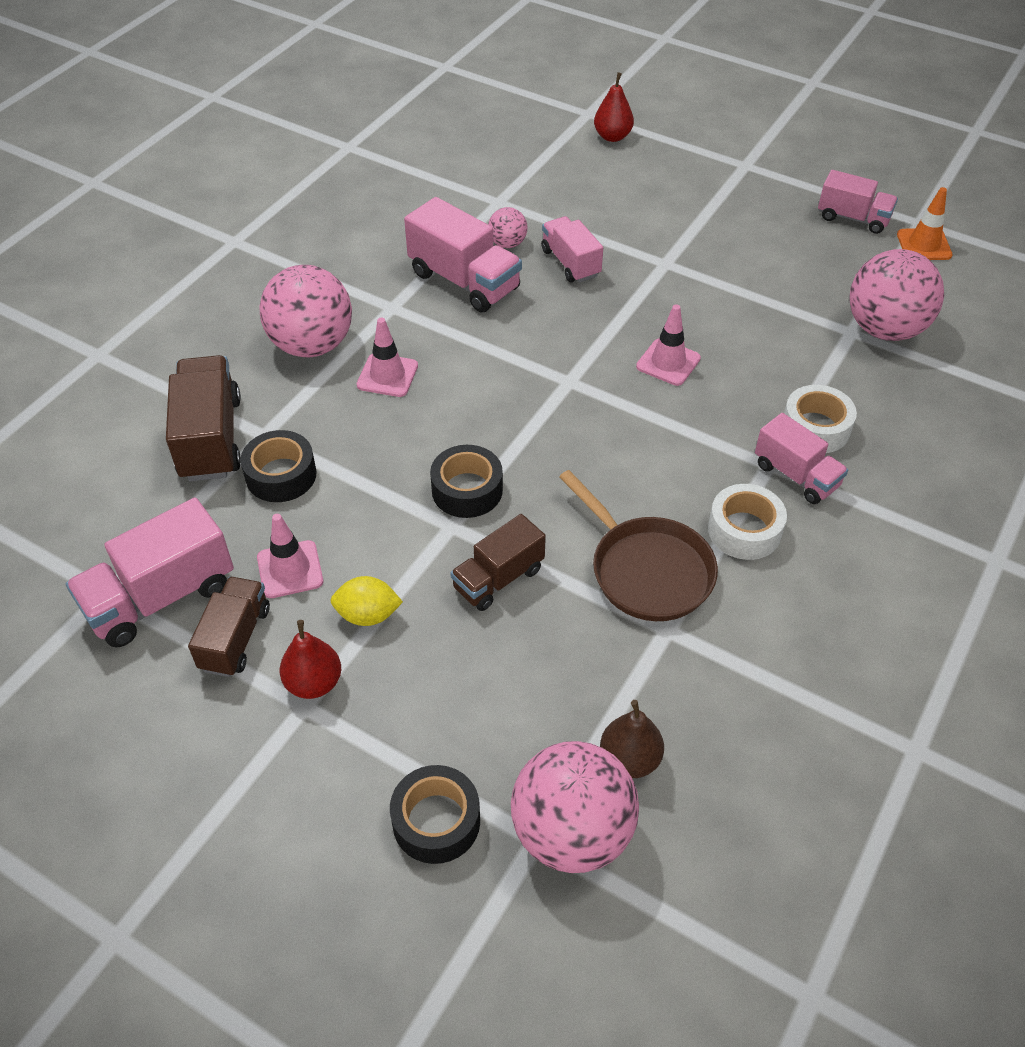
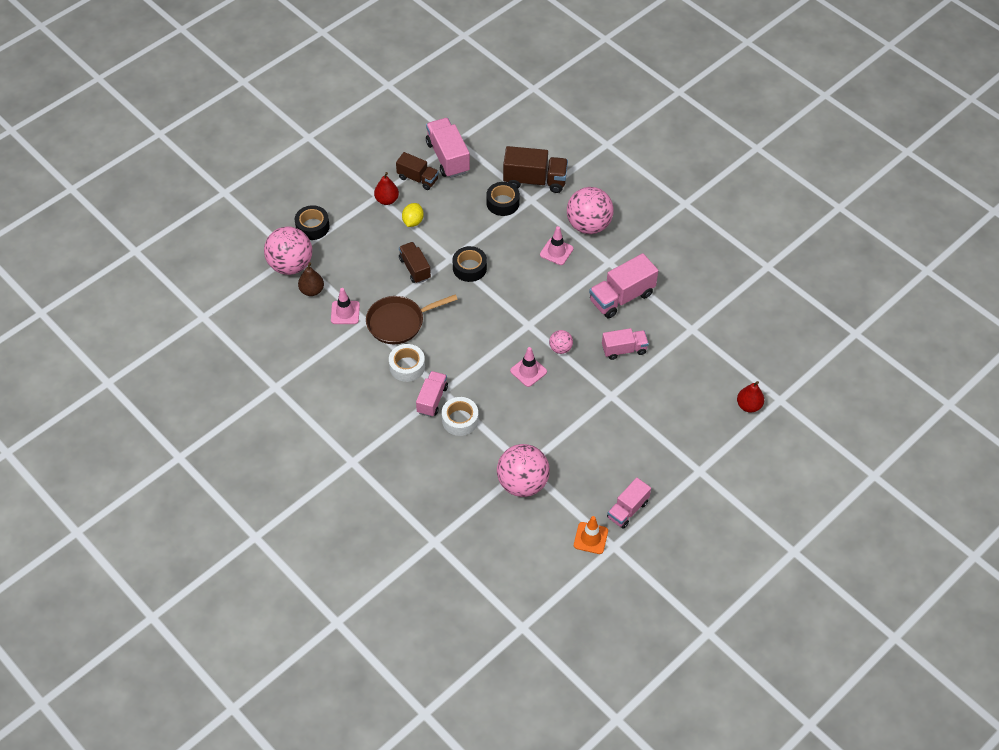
camera: 105 degrees right, 5 degrees up
pink traffic cone [257,514,323,598] -> pink traffic cone moved to [331,288,360,324]
pink ball [488,207,528,248] -> pink ball moved to [549,330,573,354]
pink truck [755,413,848,504] -> pink truck turned 135 degrees clockwise [416,371,448,417]

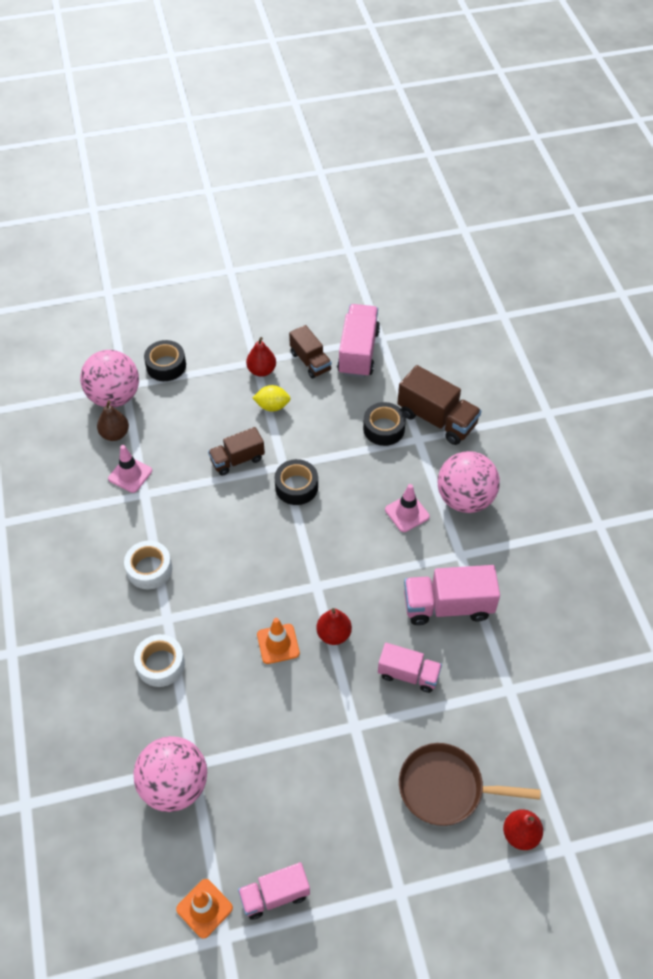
camera: 30 degrees right, 0 degrees up
brown pan [366,294,458,344] -> brown pan moved to [399,743,541,826]
brown truck [399,242,431,283] -> brown truck turned 120 degrees counterclockwise [208,427,265,476]
yellow lemon [402,203,424,227] -> yellow lemon turned 45 degrees clockwise [253,385,291,412]
pink truck [416,371,448,417] -> none
pink traffic cone [510,347,547,387] -> orange traffic cone [257,618,300,664]
pink ball [549,330,573,354] -> red pear [316,608,352,645]

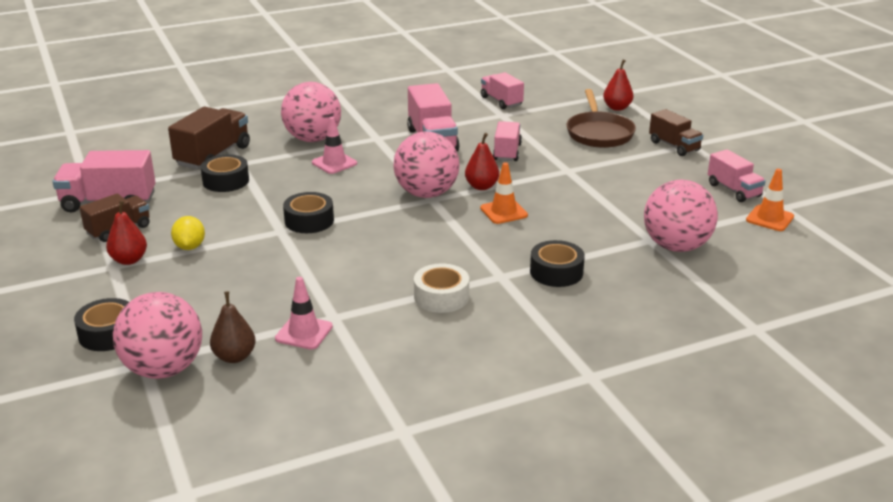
camera: 100 degrees left, 25 degrees down
white tape [134,634,185,687] -> black tape [530,240,585,287]
brown truck [208,427,265,476] -> brown truck moved to [649,109,703,156]
none -> pink ball [393,131,459,198]
none -> pink truck [481,72,524,109]

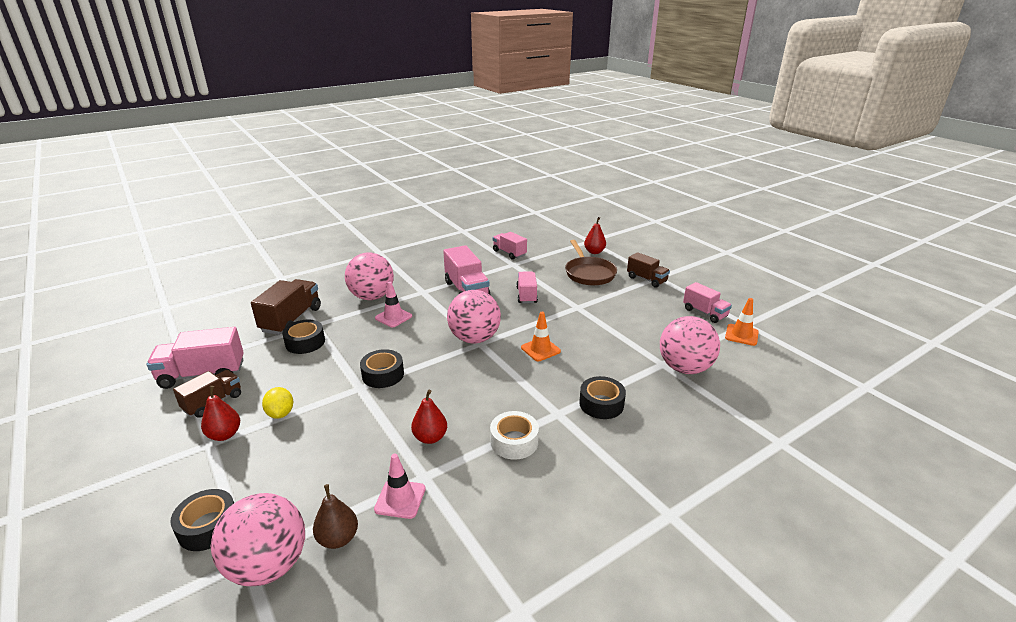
camera: 10 degrees left, 0 degrees up
red pear [465,133,499,190] -> red pear moved to [411,390,447,444]

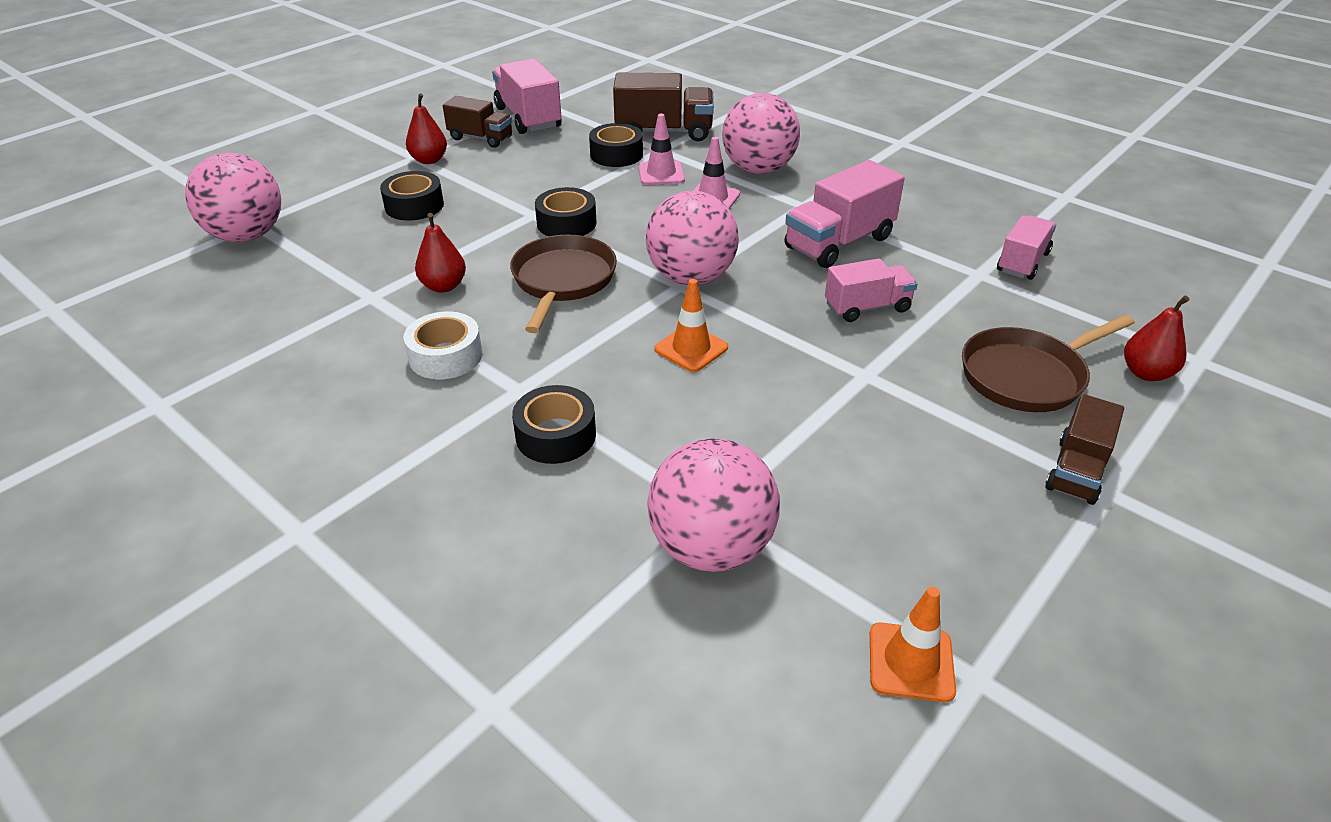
camera: 75 degrees right, 10 degrees up
black tape [170,489,234,551] -> black tape moved to [380,171,444,221]
yellow lemon [262,387,293,419] -> none
brown pear [313,484,358,549] -> none
pink traffic cone [374,454,426,519] -> pink traffic cone moved to [638,114,685,185]
pink truck [683,282,732,323] -> none
none -> brown pan [510,235,617,333]

